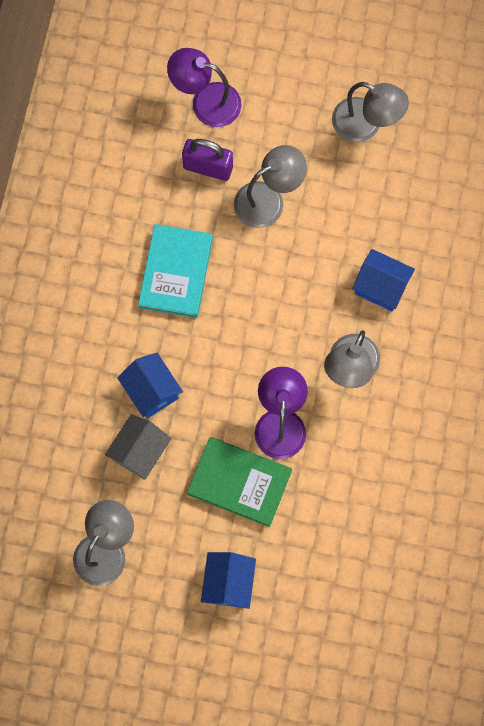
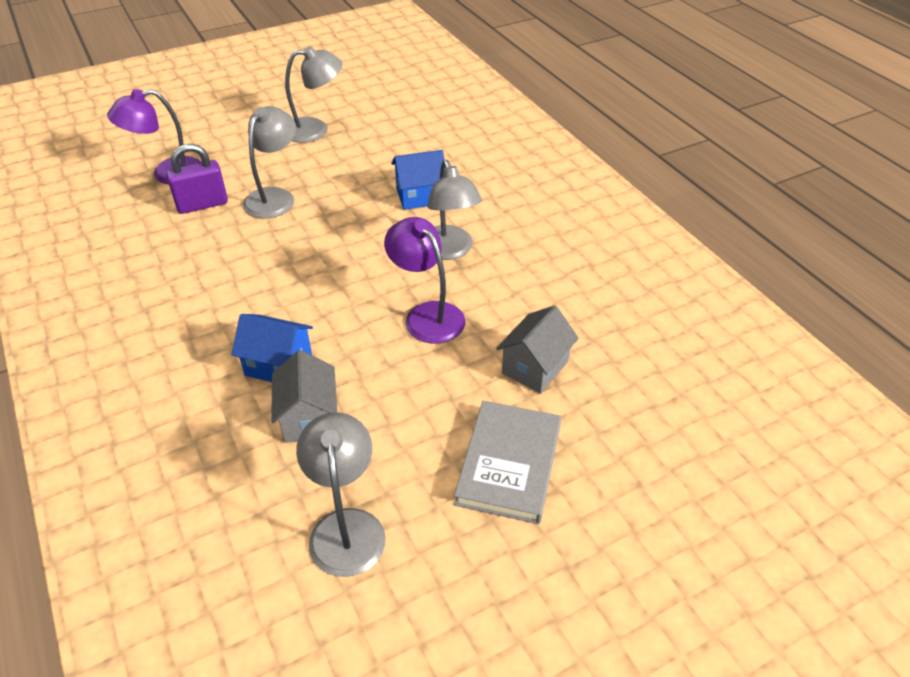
camera: 40 degrees left, 30 degrees down
turquoise book [138,224,213,318] -> none
green book [187,437,292,527] -> none
blue house [201,552,256,609] -> grey book [454,401,561,524]
none -> grey house [496,306,579,394]

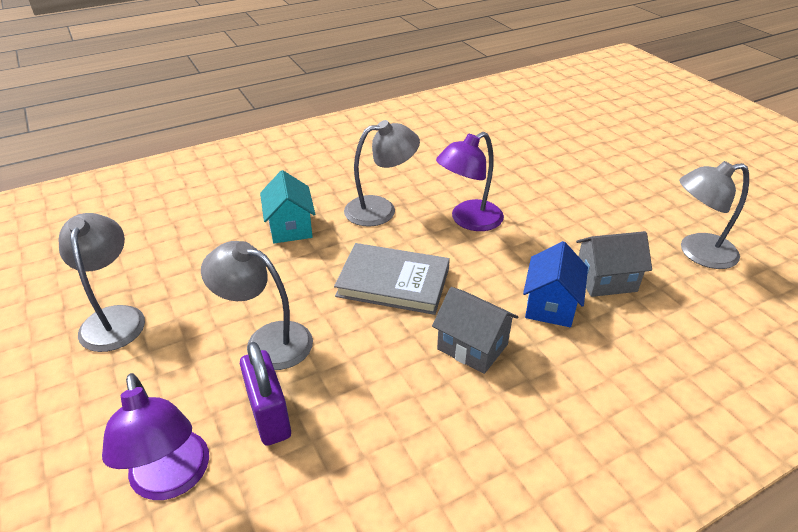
camera: 90 degrees left, 5 degrees down
blue house [391,150,445,210] -> turquoise house [260,170,315,243]
grey book [454,401,561,524] -> grey book moved to [334,243,450,315]
grey house [496,306,579,394] -> grey house moved to [432,287,518,374]

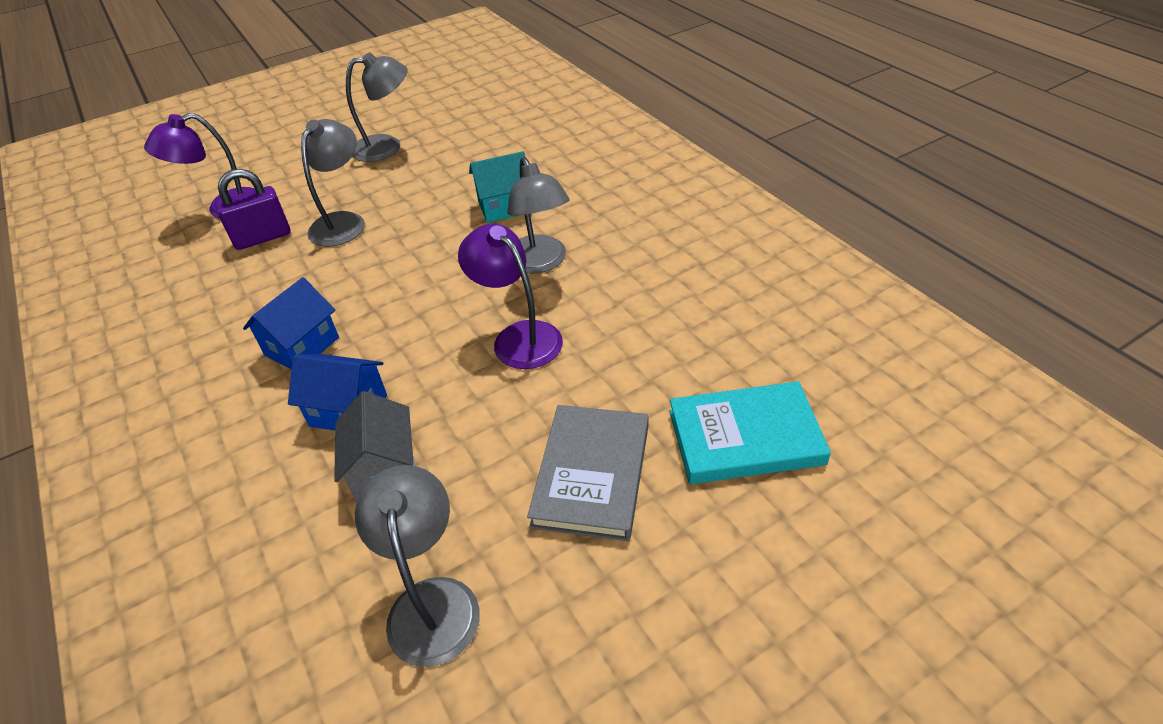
camera: 90 degrees right, 5 degrees up
grey book [334,243,450,315] -> grey book moved to [527,405,648,541]
grey house [432,287,518,374] -> blue house [243,277,339,369]
none -> turquoise book [669,381,831,484]

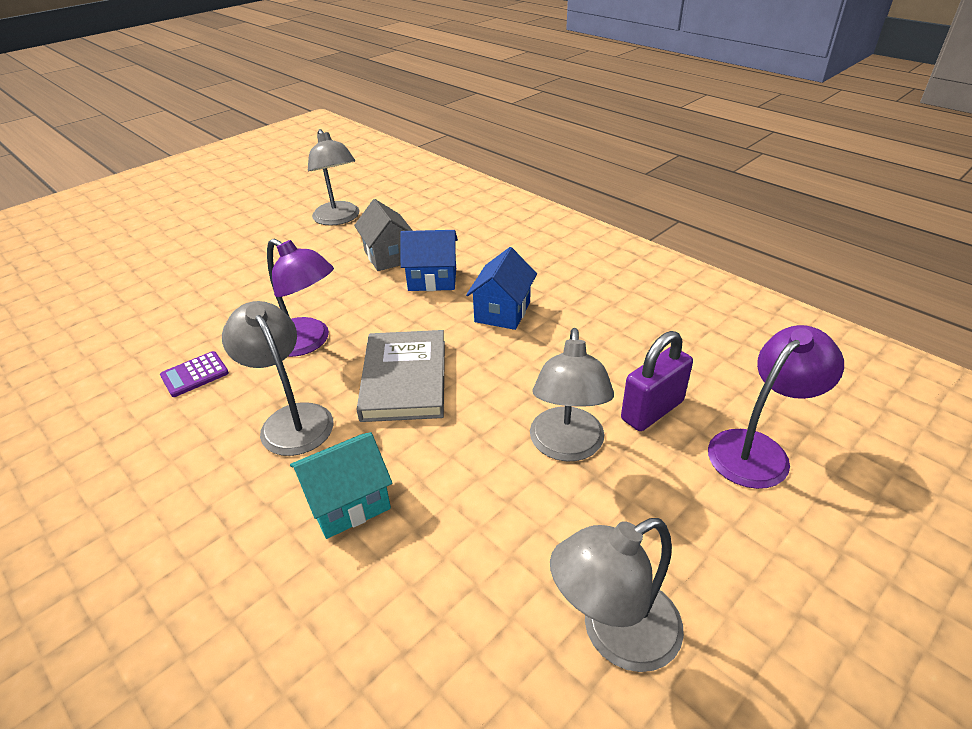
camera: 165 degrees right, 5 degrees down
grey book [527,405,648,541] -> grey book moved to [356,330,445,422]
turquoise book [669,381,831,484] -> none
none -> purple calculator [160,351,229,397]

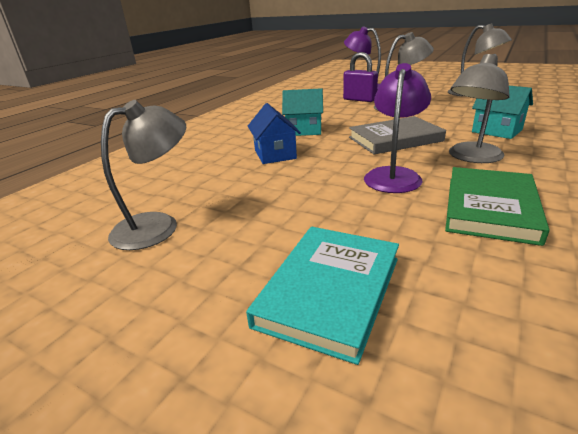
camera: 105 degrees left, 10 degrees down
purple calculator [160,351,229,397] -> green book [445,167,550,246]
grey house [354,199,413,271] -> none
blue house [466,247,537,330] -> turquoise house [282,88,323,136]
none -> turquoise book [246,227,399,365]

